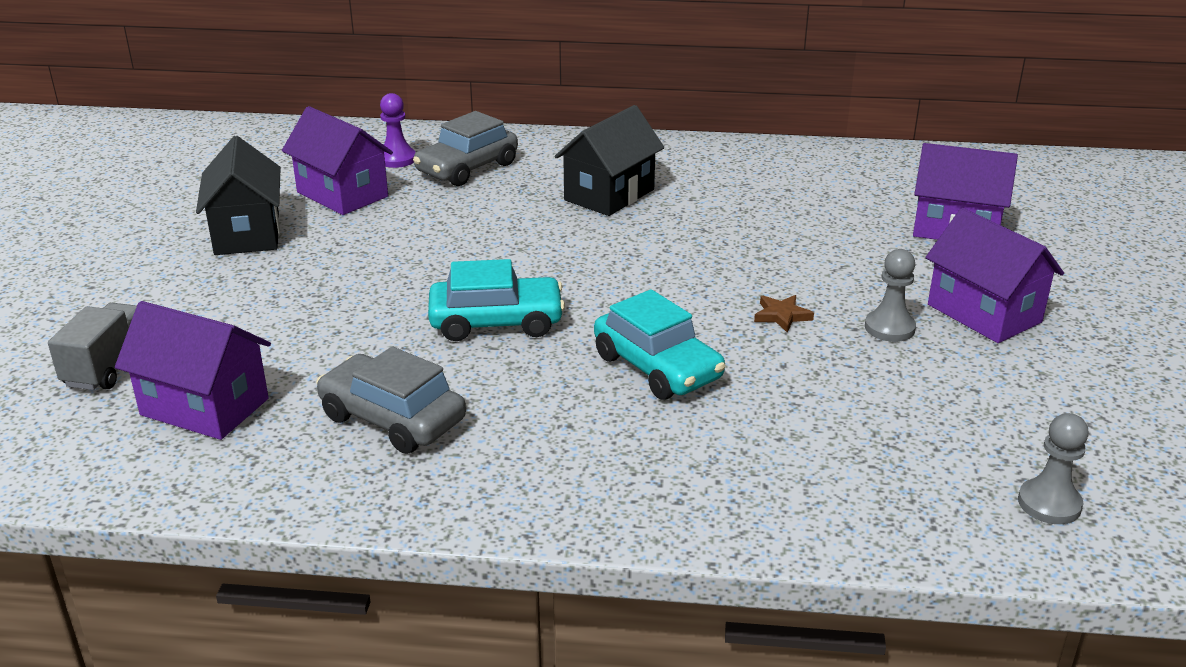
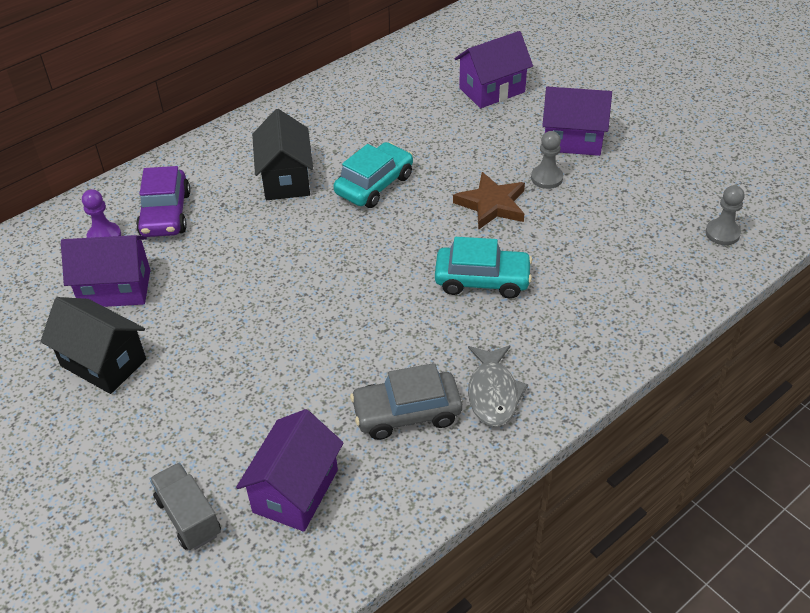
camera: 45 degrees left, 15 degrees up
purple house [115,301,271,440] -> purple house turned 45 degrees counterclockwise [236,409,344,532]
grey car [413,111,518,186] -> purple car [136,166,190,237]
turquoise car [428,259,565,341] -> turquoise car moved to [333,142,413,208]
brown star [754,295,814,333] -> brown star [453,172,525,230], size x1.89
none -> grey fish [468,345,528,427]

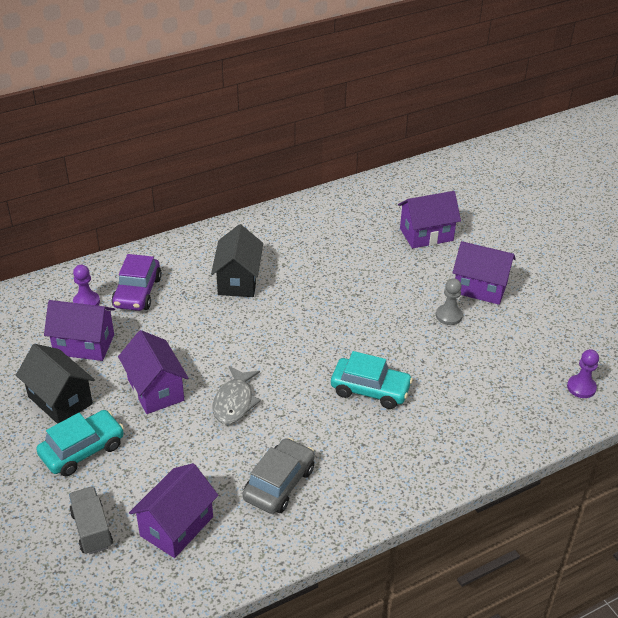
camera: 10 degrees right, 5 degrees down
turquoise car [333,142,413,208] -> turquoise car moved to [36,410,124,476]
grey car [350,363,462,440] -> grey car turned 120 degrees clockwise [242,438,315,514]
brown star [453,172,525,230] -> none
grey fish [468,345,528,427] -> grey fish moved to [212,366,261,424]
grey pawn [705,185,745,245] -> purple pawn [567,349,599,398]
none -> purple house [118,330,188,414]

